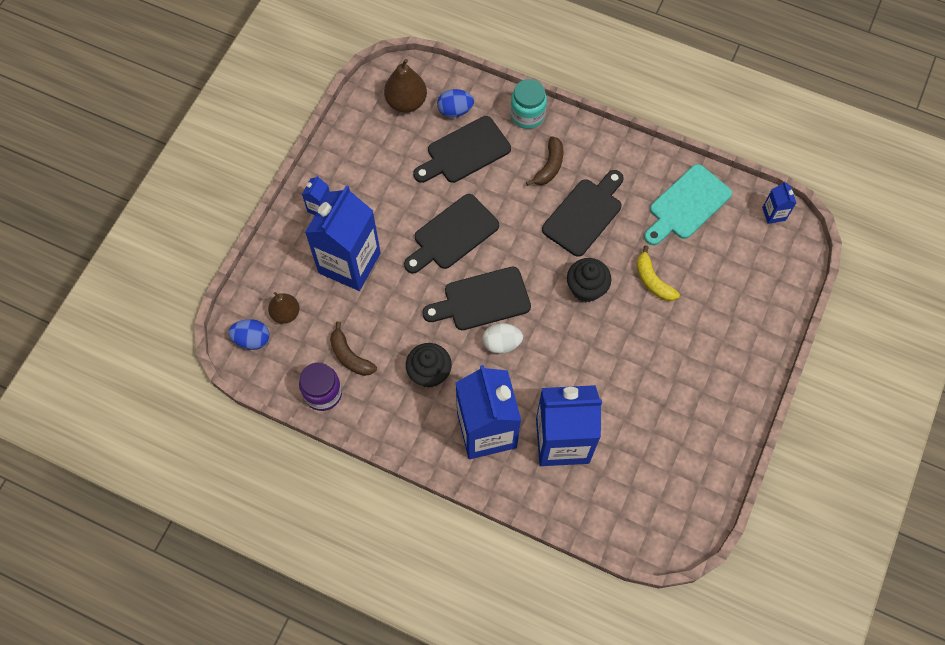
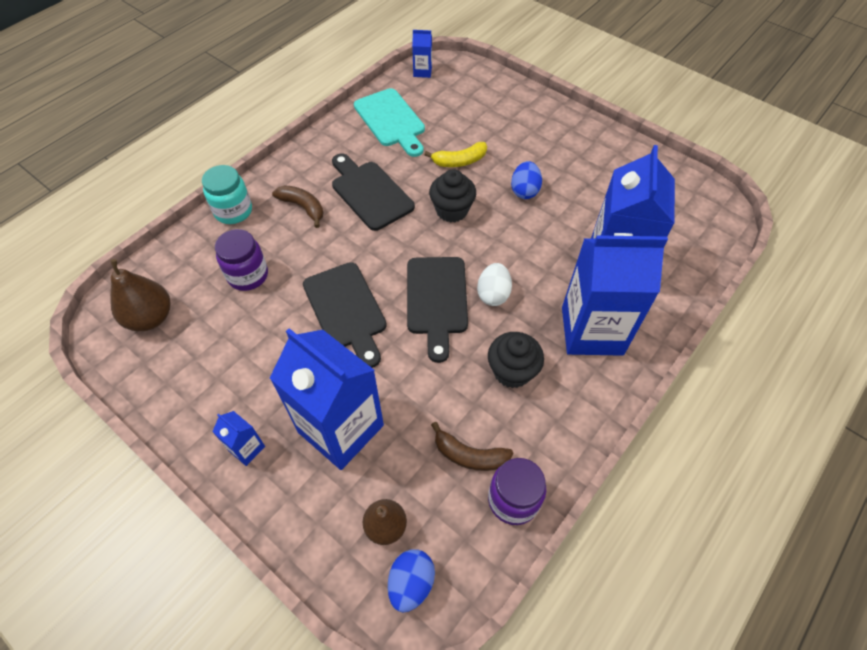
camera: 75 degrees left, 10 degrees down
brown banana [330,321,377,376] -> brown banana turned 45 degrees clockwise [431,422,513,471]
black cutting board [413,116,511,183] -> purple jar [215,229,268,291]
blue egg [437,89,474,118] -> blue egg moved to [511,161,542,199]

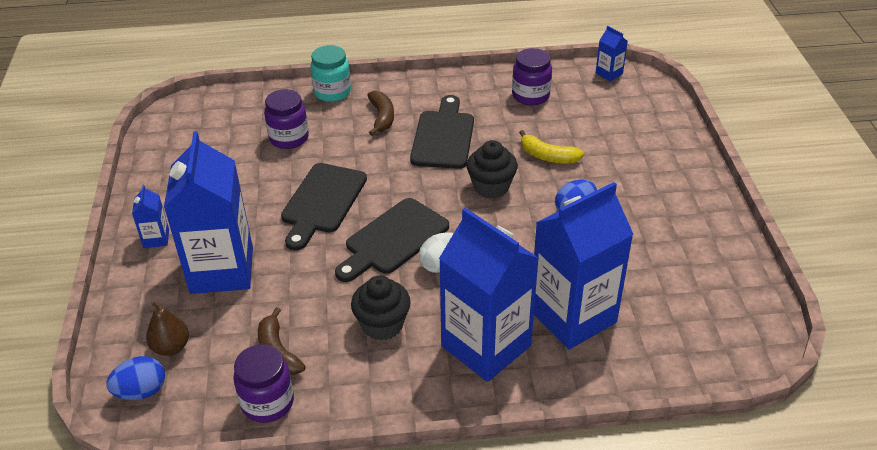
camera: 45 degrees right, 15 degrees down
brown pear [110,259,170,331] -> none
turquoise cutting board [354,88,425,157] -> purple jar [512,48,552,105]

